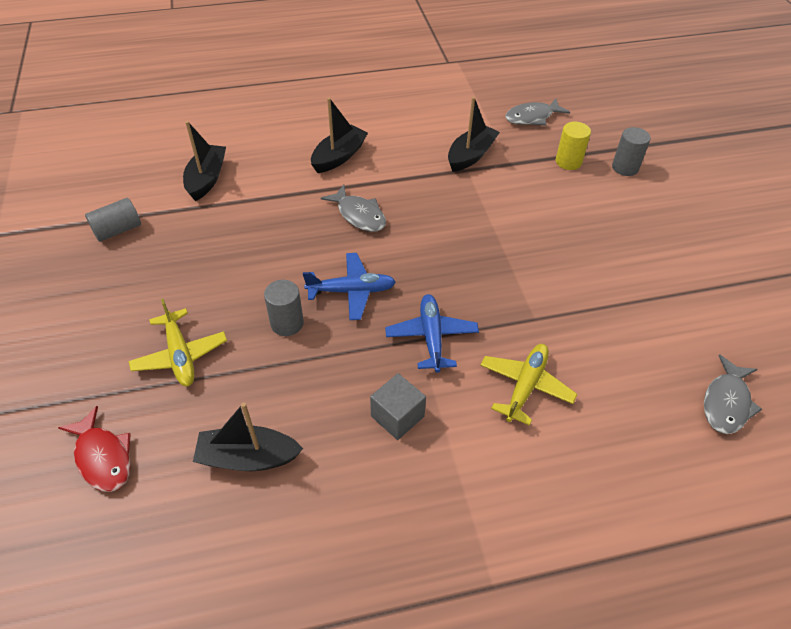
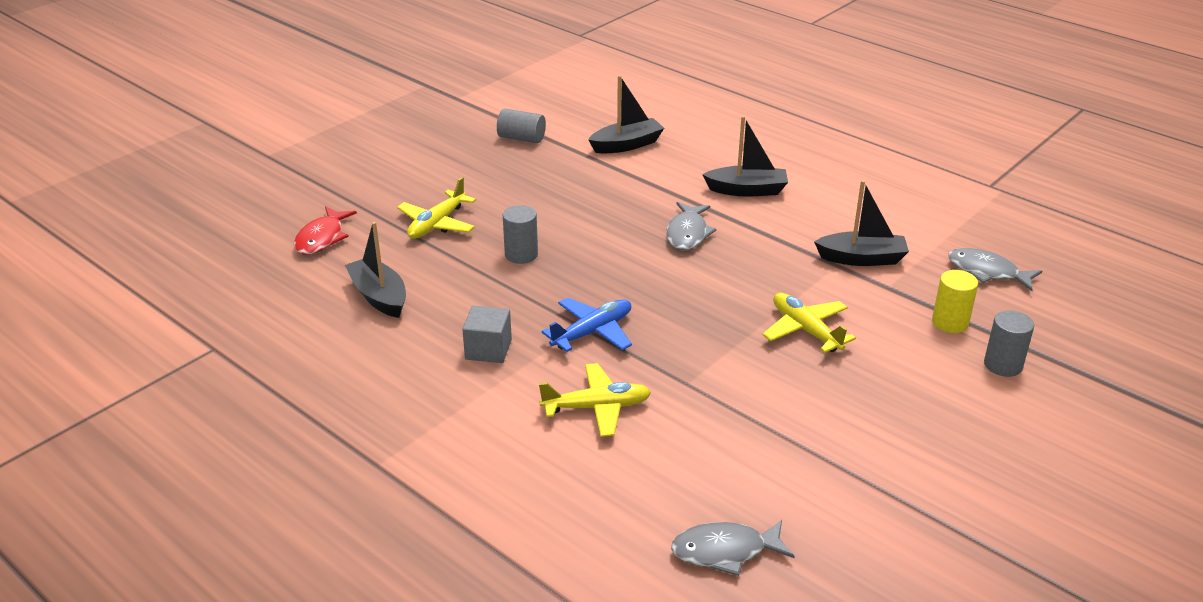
camera: 55 degrees right, 15 degrees down
blue plane [303,253,396,320] -> none
none -> yellow plane [763,293,856,353]

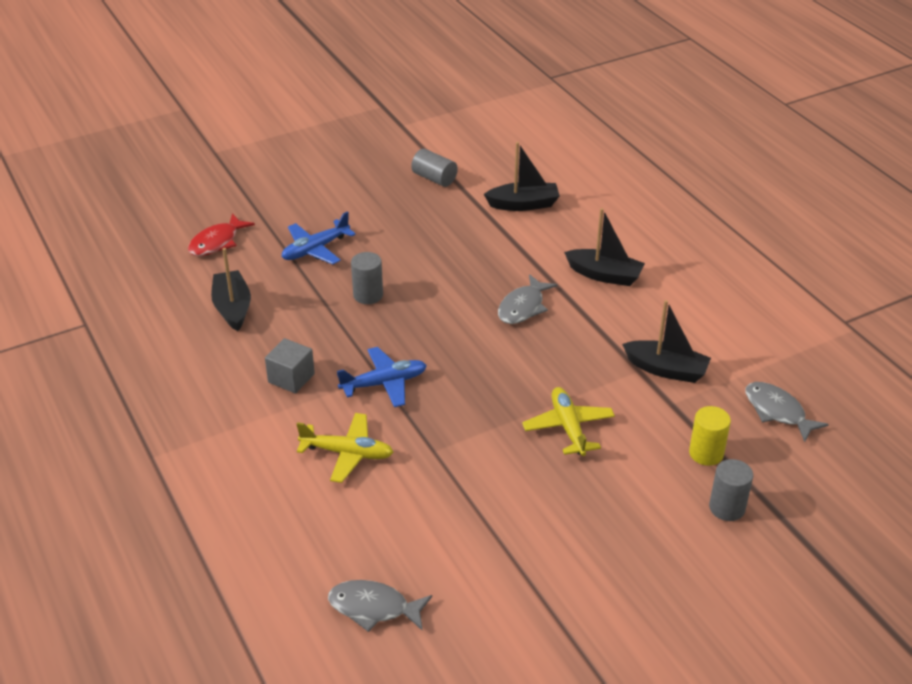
camera: 20 degrees right, 5 degrees up
yellow plane [397,177,476,239] -> blue plane [282,211,356,265]

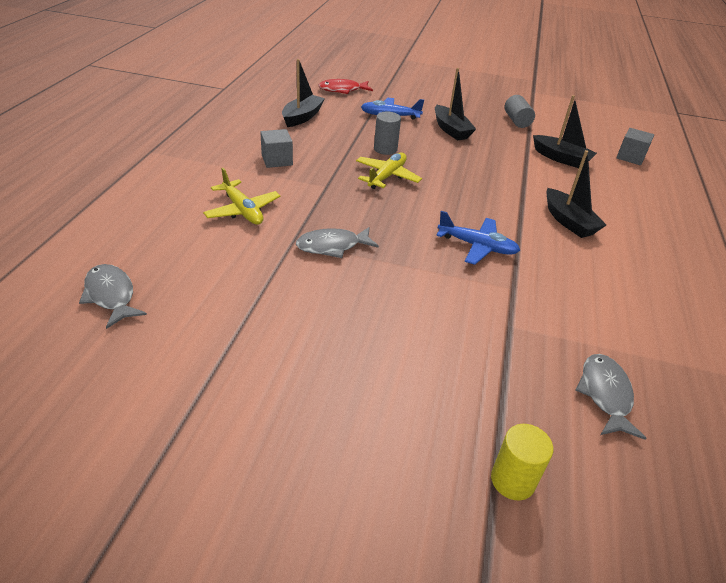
camera: 40 degrees right, 0 degrees up
blue plane [337,347,427,407] -> blue plane moved to [436,211,520,265]
grey fish [498,274,557,324] -> grey fish moved to [296,227,379,258]
yellow plane [522,387,615,456] -> yellow plane moved to [356,153,422,189]
black boat [622,300,711,383] -> black boat moved to [435,68,476,141]
yellow cylinder [689,406,731,466] -> yellow cylinder moved to [491,424,553,500]
grey cylinder [709,459,753,521] -> none
none -> grey cube [616,128,654,165]

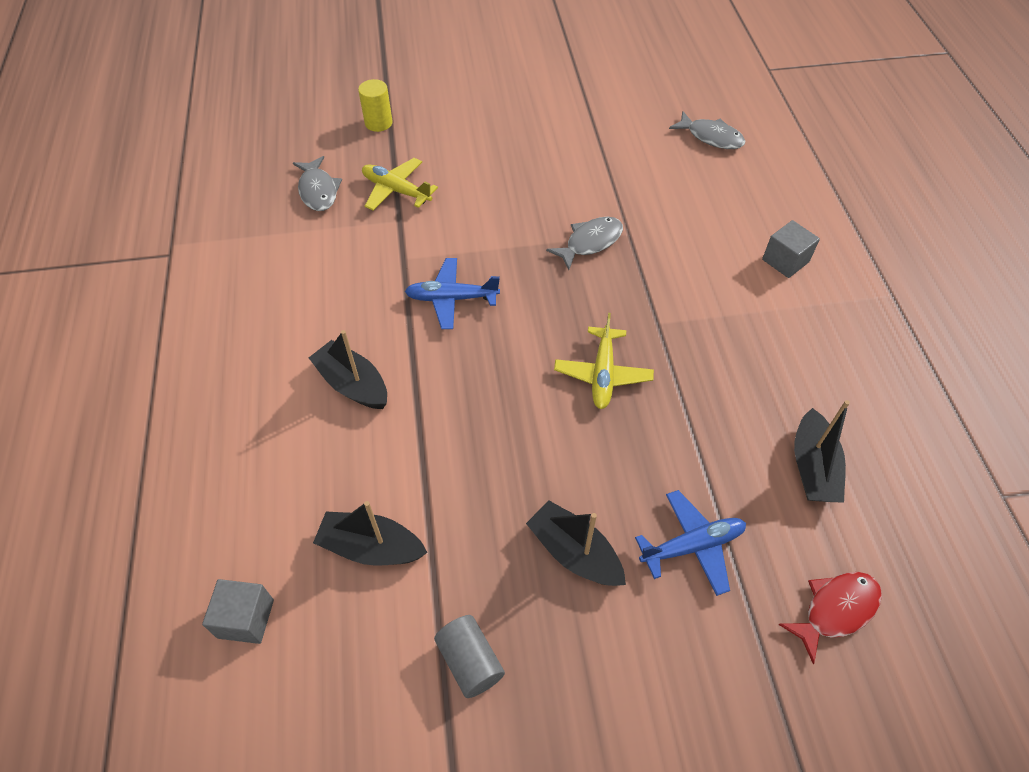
camera: 160 degrees right, 15 degrees up
yellow plane [203,168,280,225] -> yellow plane moved to [362,158,438,211]
grey cube [260,129,293,168] -> grey cube moved to [762,220,820,278]
grey cylinder [374,112,401,155] -> none

